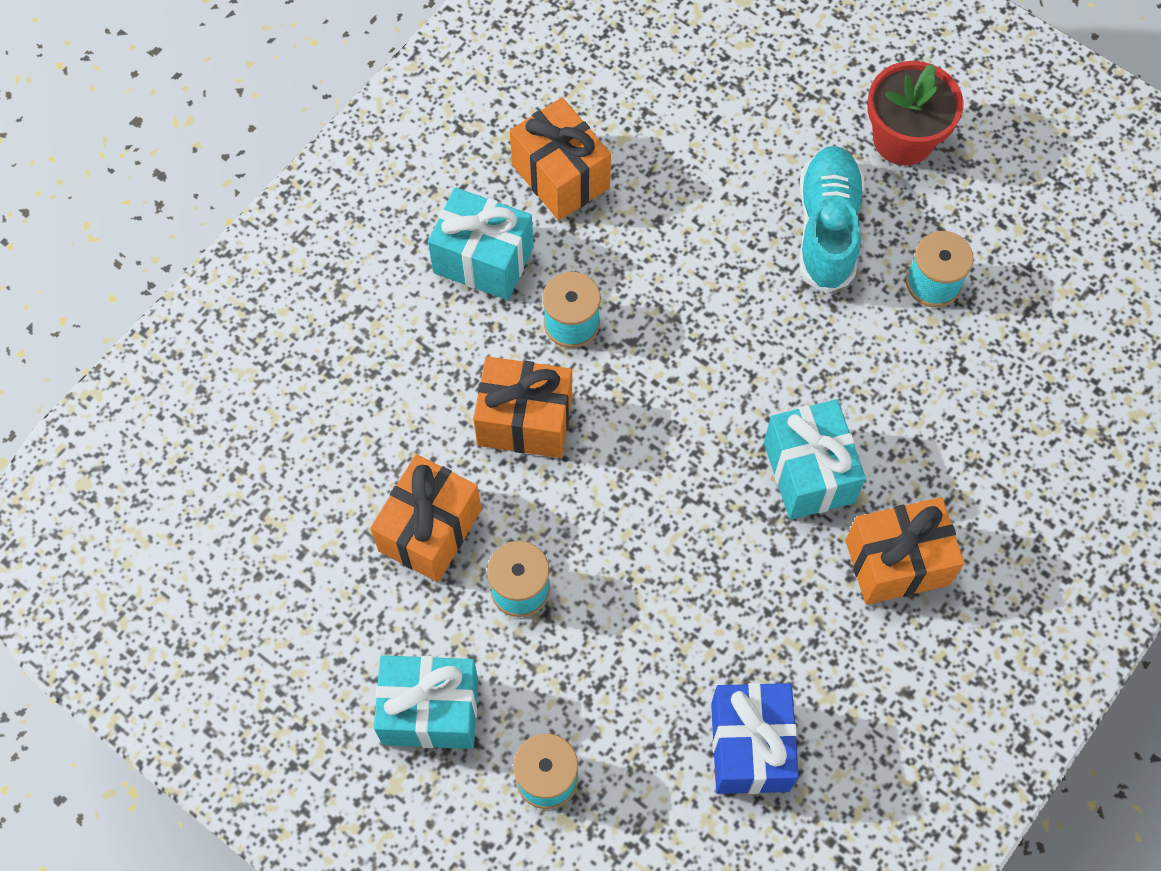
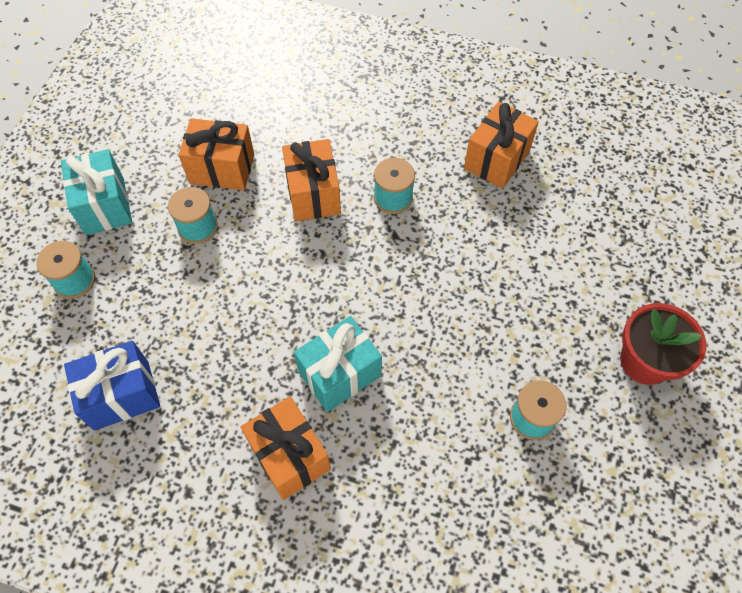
camera: 70 degrees right, 5 degrees down
turquoise gift [428,187,533,300] -> none
turquoise shoe [799,146,864,293] -> none

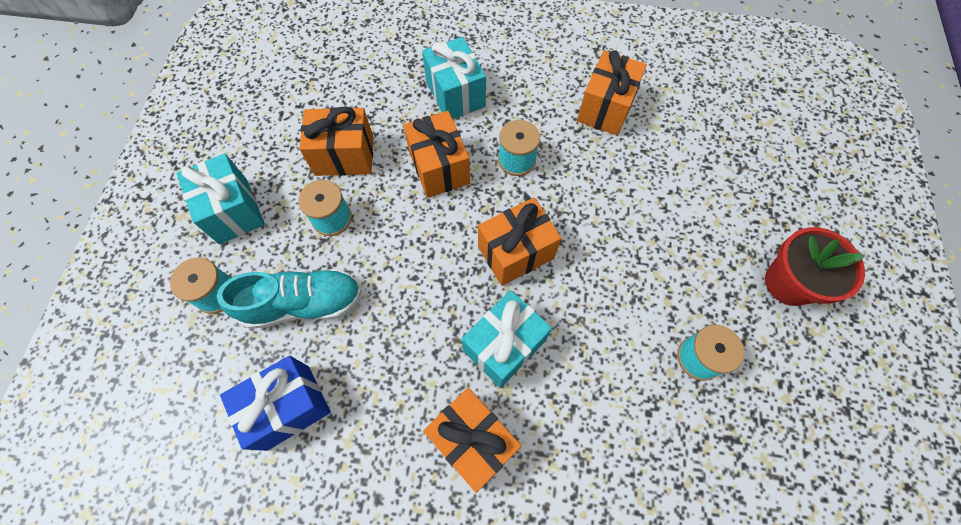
camera: 10 degrees left, 5 degrees up
none -> turquoise shoe [217,269,362,329]
none -> turquoise gift [422,37,486,119]
none -> orange gift [478,198,562,286]

